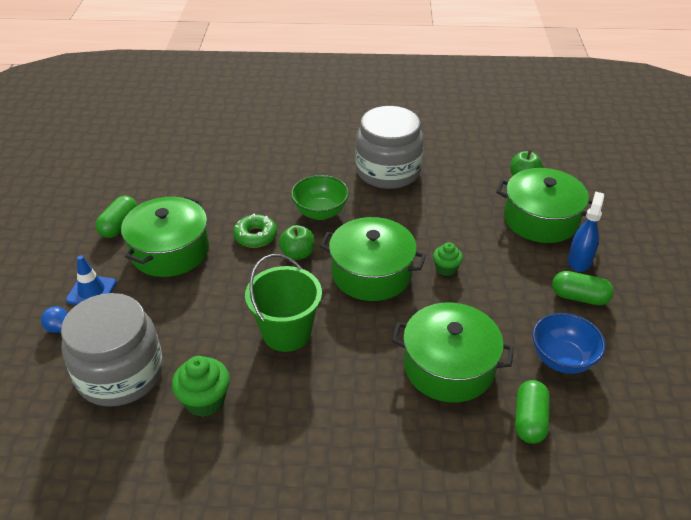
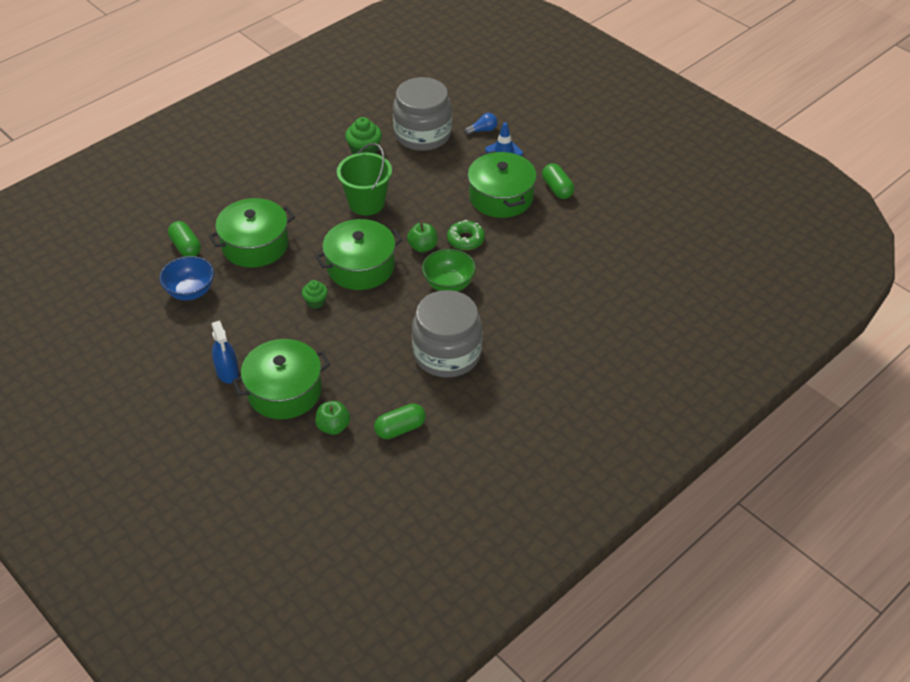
camera: 135 degrees right, 5 degrees up
green capsule [552,271,614,305] -> green capsule moved to [374,403,426,439]

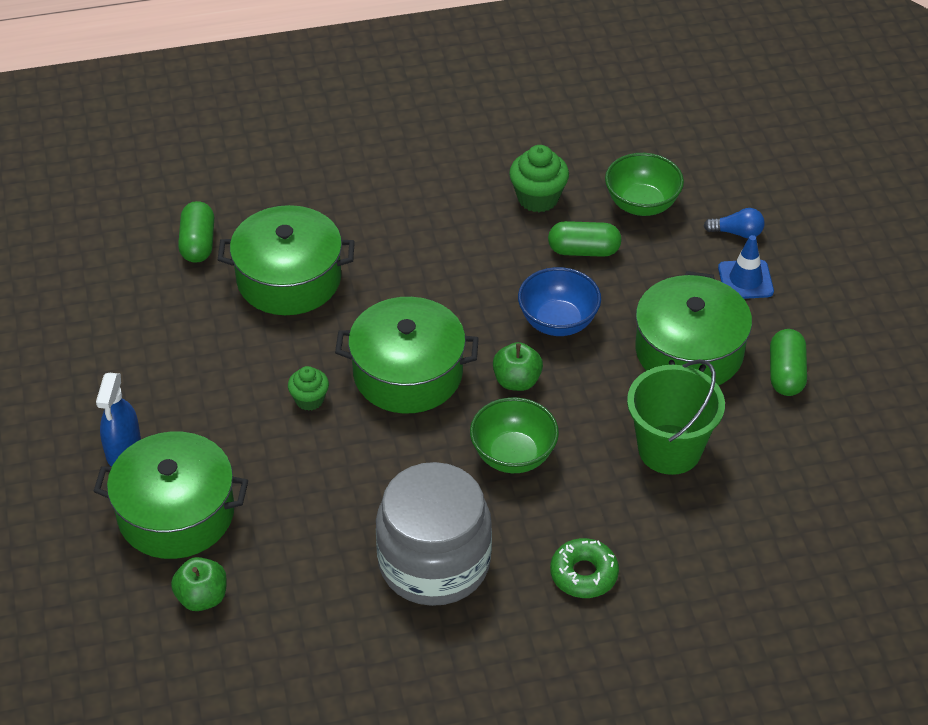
camera: 30 degrees right, 0 degrees up
blue bowl [159,256,214,301] -> blue bowl moved to [518,267,601,336]
green bucket [337,143,392,215] -> green bucket moved to [627,359,725,475]
green capsule [374,403,426,439] -> green capsule moved to [548,221,622,257]
grey jar [393,77,452,151] -> green bowl [605,153,684,216]
green donut [447,220,485,250] -> green donut moved to [550,538,619,598]

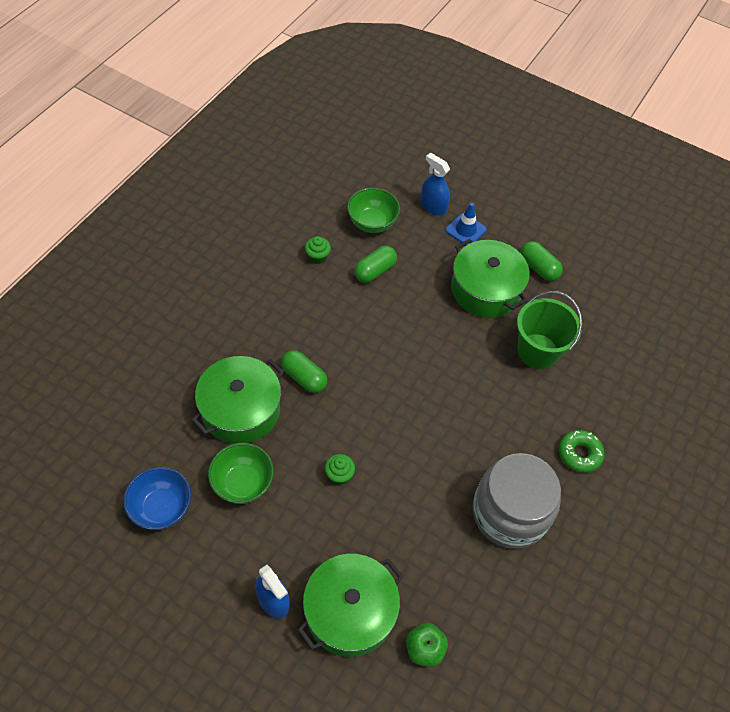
camera: 50 degrees left, 10 degrees up
green capsule [178,201,214,263] -> green capsule moved to [281,350,327,393]
green pot [335,297,479,414] -> none
green bowl [470,397,559,473] -> green bowl moved to [208,443,274,504]
green apple [493,342,543,391] -> none
green cupcake [509,145,569,212] -> green cupcake [305,236,331,264], size x0.63
blue bowl [518,267,601,336] -> blue bowl moved to [123,467,191,530]
blue light bulb [704,208,765,238] -> blue spray bottle [421,153,450,216]

